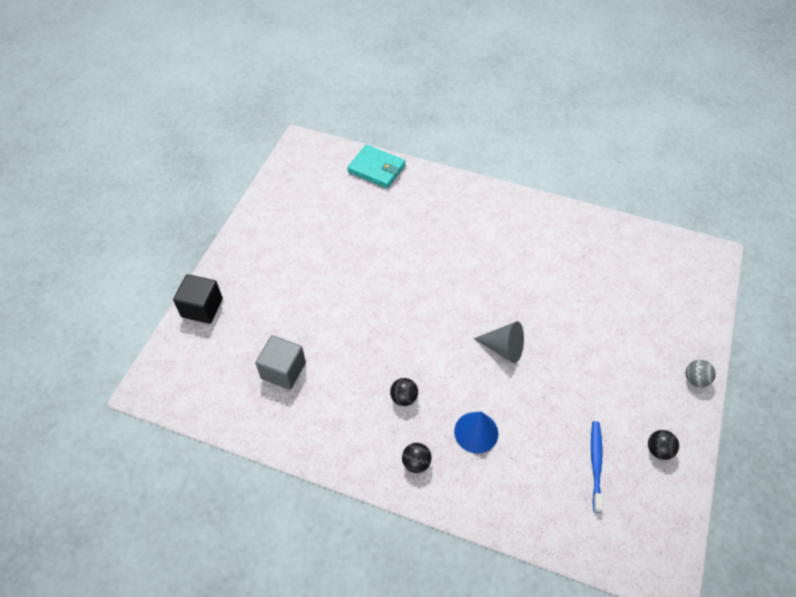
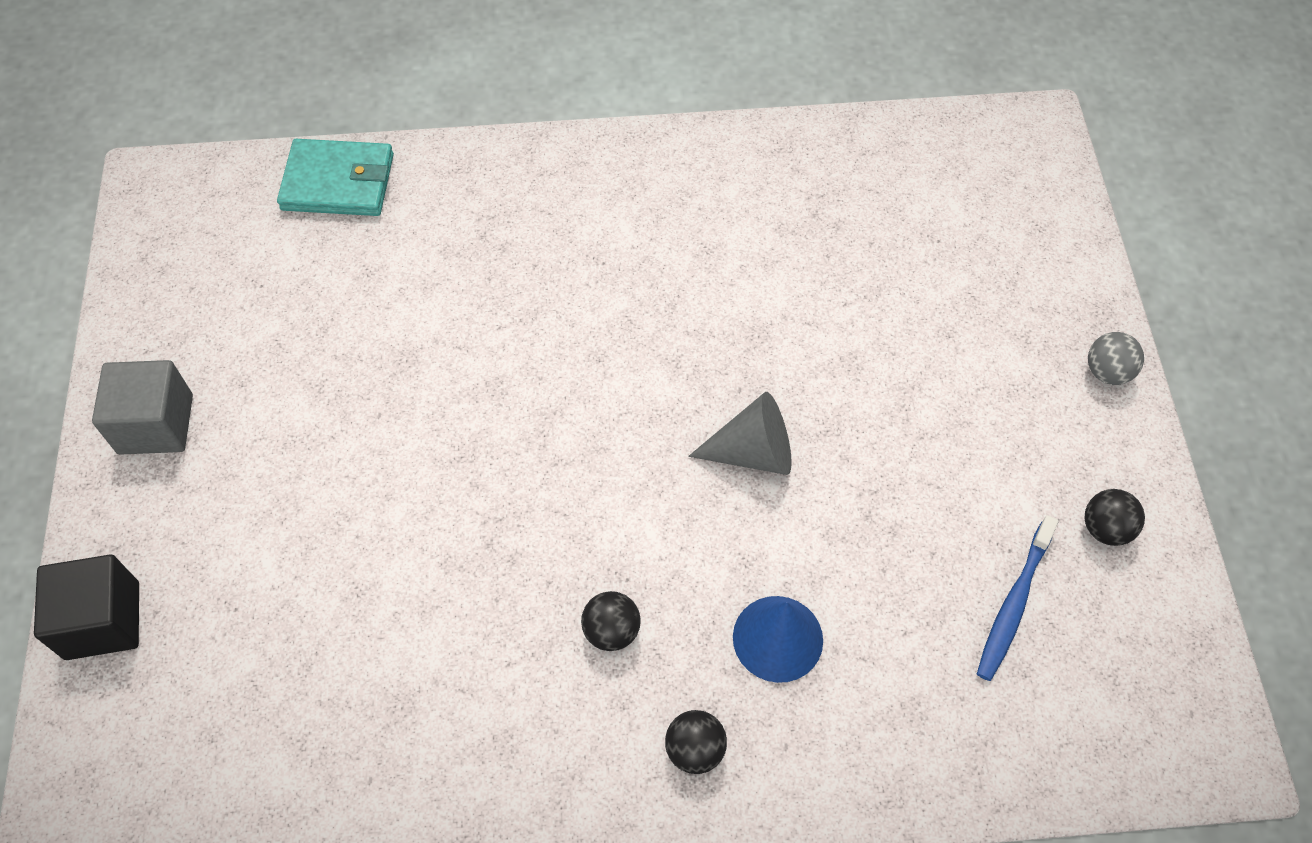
camera: 25 degrees left, 5 degrees up
grey cube [255,335,306,390] -> grey cube moved to [92,360,193,455]
blue toothbrush [591,421,603,513] -> blue toothbrush turned 135 degrees counterclockwise [977,515,1058,681]

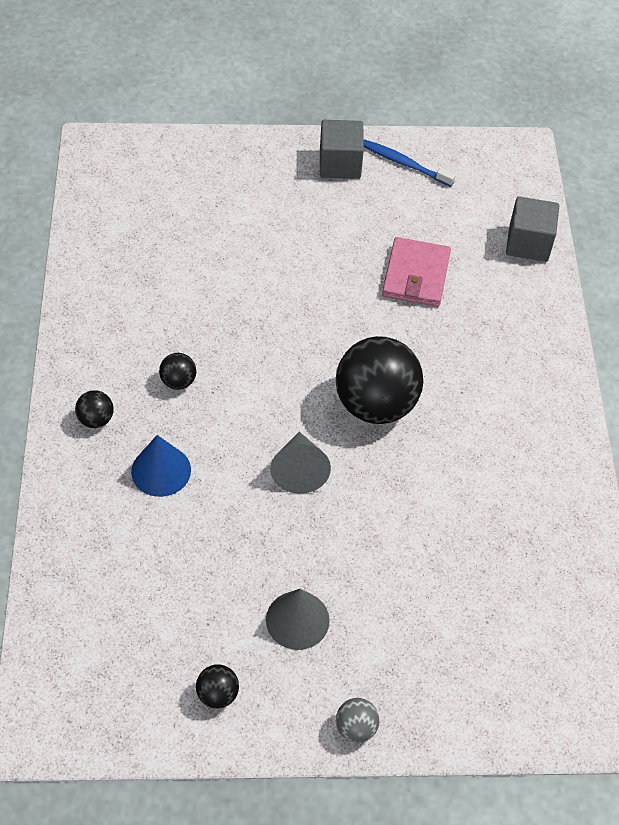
camera: 90 degrees right, 5 degrees down
black cube [34,555,139,660] -> none
turquoise wallet [277,139,394,216] -> grey cube [506,197,559,262]
blue toothbrush [977,515,1058,681] -> blue toothbrush moved to [364,139,456,187]
none -> grey cone [266,589,330,650]
none -> black ball [336,336,423,424]
none -> pink wallet [382,237,451,307]

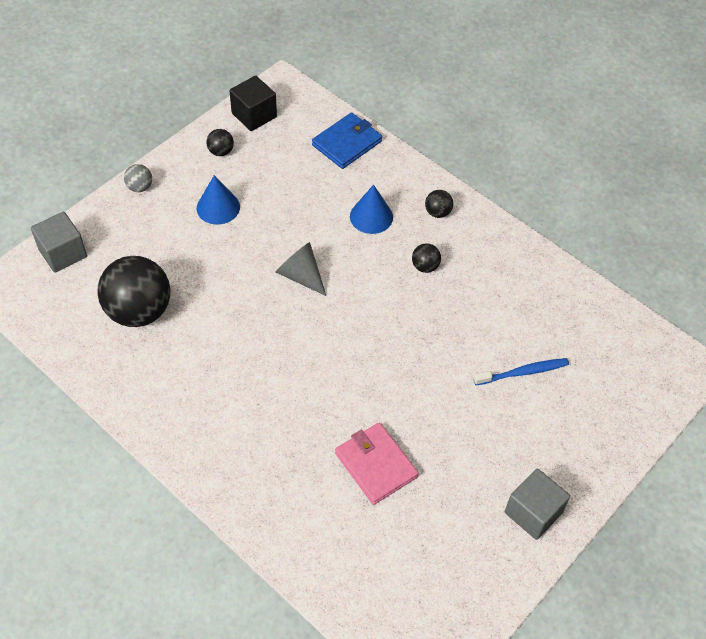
camera: 135 degrees right, 0 degrees up
grey cone [266,589,330,650] -> blue cone [197,175,240,225]
black ball [336,336,423,424] -> black ball moved to [97,256,170,327]
blue toothbrush [364,139,456,187] -> blue toothbrush moved to [474,358,569,385]
grey cube [506,197,559,262] -> grey cube moved to [31,212,87,273]
none -> black cube [229,76,277,131]
none -> blue wallet [312,113,382,169]

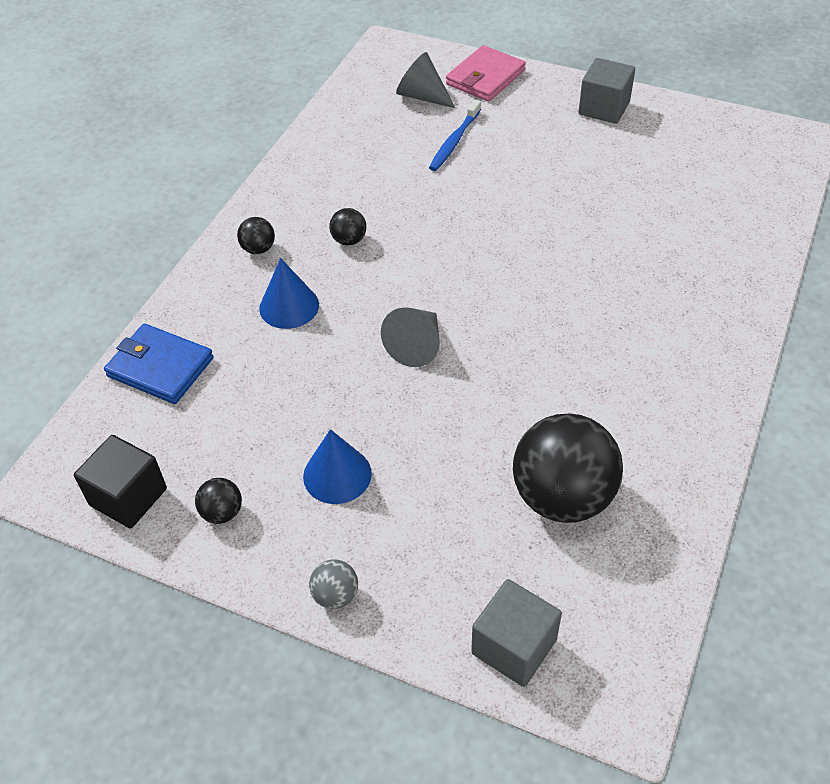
camera: 105 degrees left, 5 degrees down
pink wallet [335,422,419,505] -> pink wallet moved to [446,45,526,102]
blue toothbrush [474,358,569,385] -> blue toothbrush turned 120 degrees counterclockwise [429,100,481,171]
none -> grey cone [396,52,455,108]

